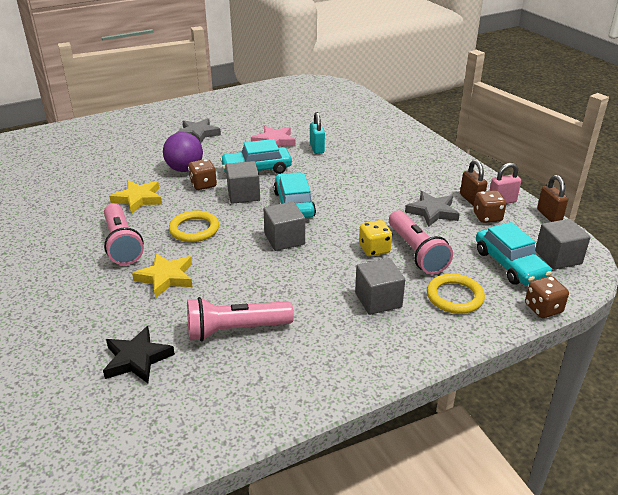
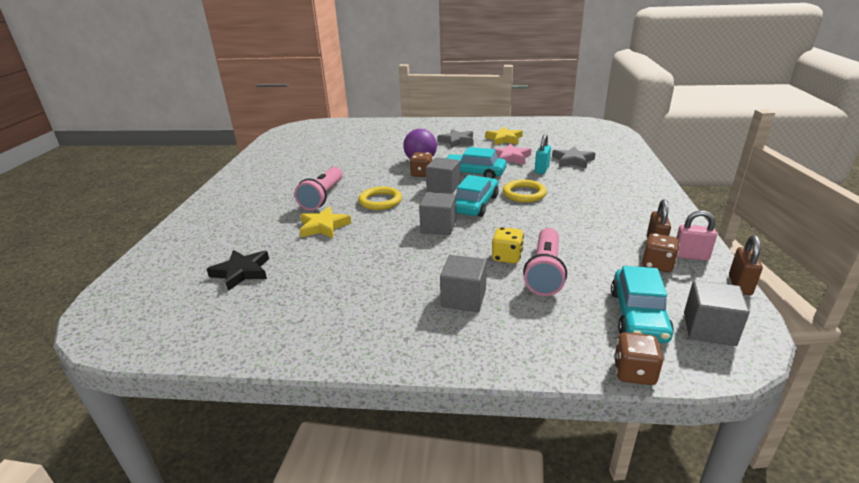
camera: 35 degrees right, 5 degrees down
yellow star [109,180,162,214] -> yellow star moved to [485,127,523,145]
pink flashlight [187,297,294,341] -> none
grey star [405,191,460,227] -> grey star moved to [552,146,596,169]
yellow ring [427,274,485,314] -> yellow ring moved to [503,180,547,202]

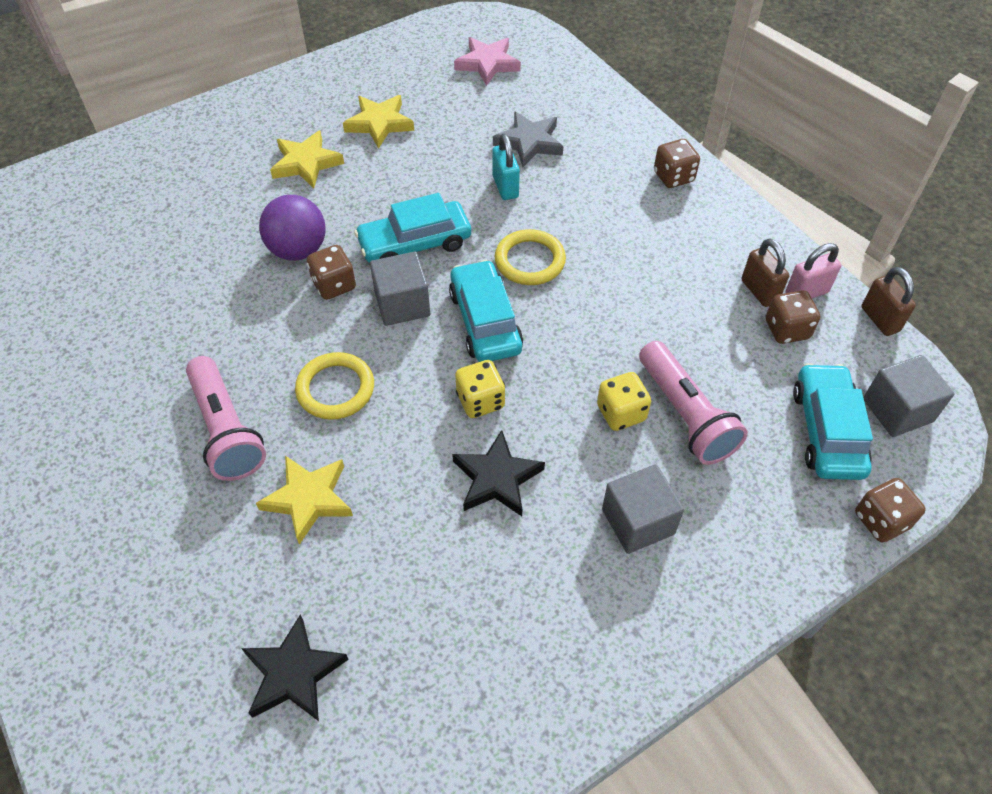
camera: 40 degrees left, 25 degrees up
grey cube [419,192,456,235] -> yellow dice [455,360,505,418]
grey star [437,129,474,148] -> yellow star [270,130,344,188]
pink star [492,144,531,164] -> pink star moved to [454,37,521,86]
turquoise car [611,266,674,343] -> turquoise car turned 150 degrees counterclockwise [793,363,873,480]
none -> black star [452,430,545,516]
none -> brown dice [654,139,700,188]

